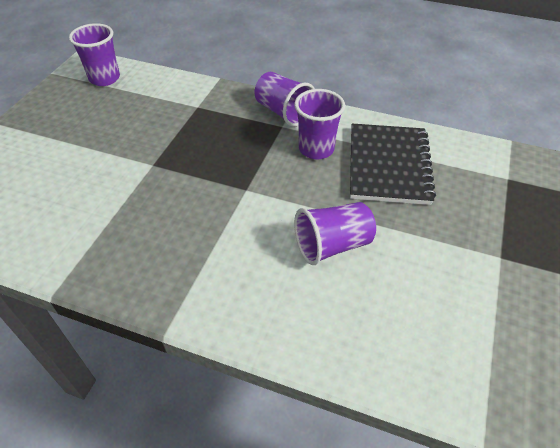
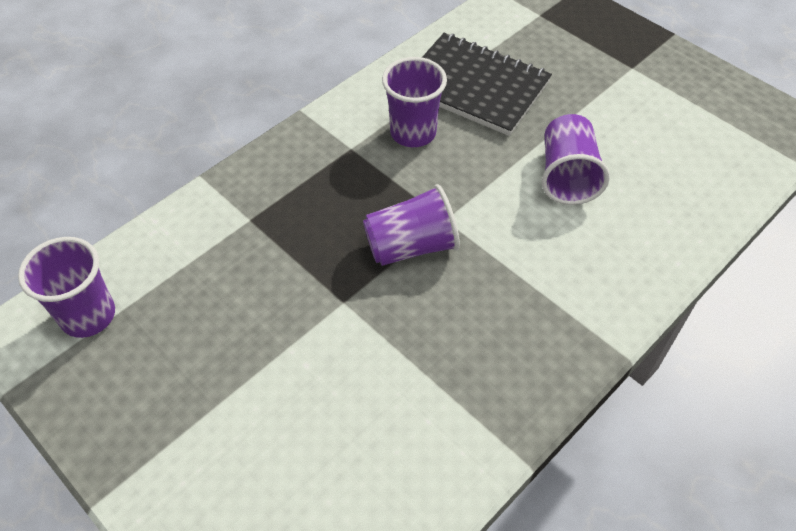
camera: 65 degrees left, 5 degrees up
purple cup [254,72,315,127] -> purple cup moved to [363,184,460,266]

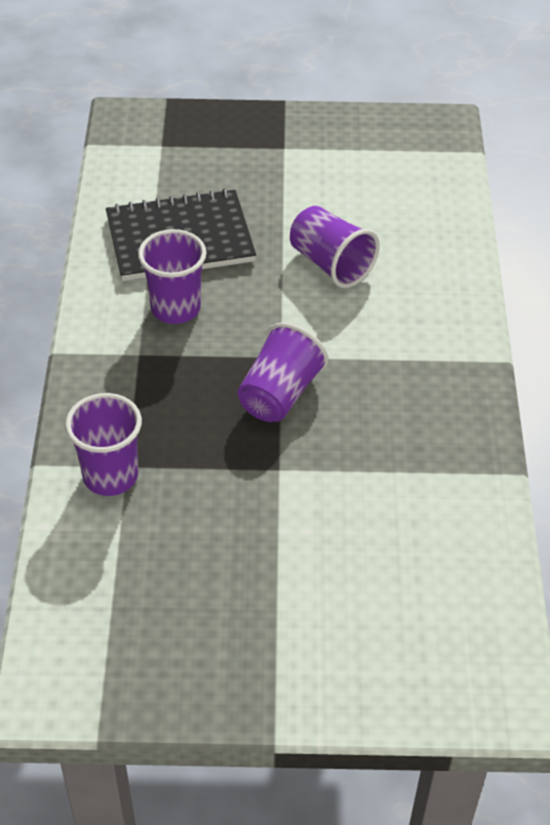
camera: 45 degrees left, 5 degrees down
purple cup [18,237,115,338] -> purple cup moved to [65,393,142,496]

